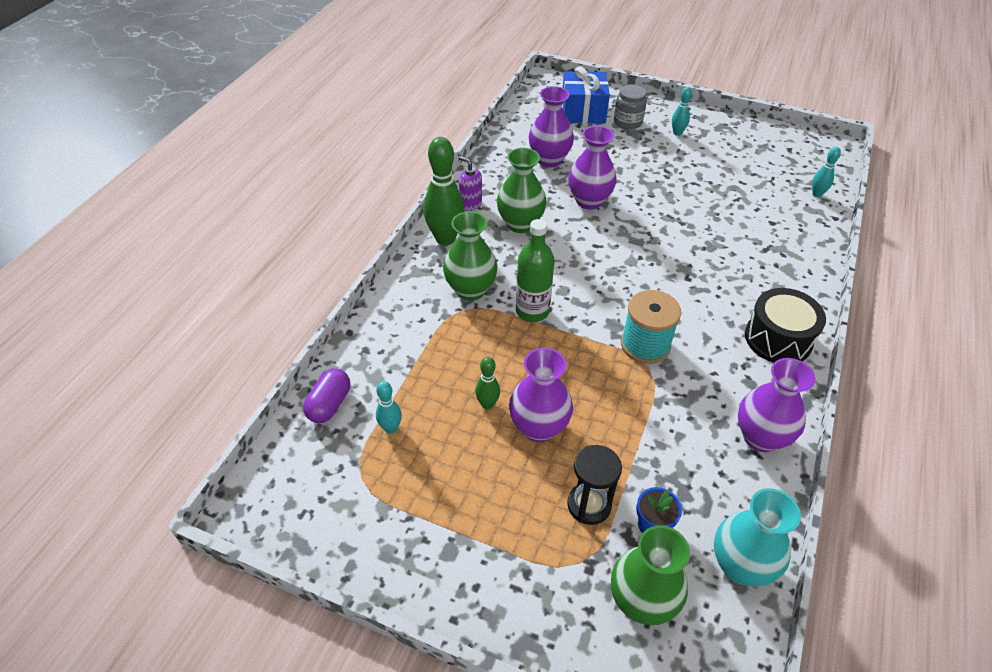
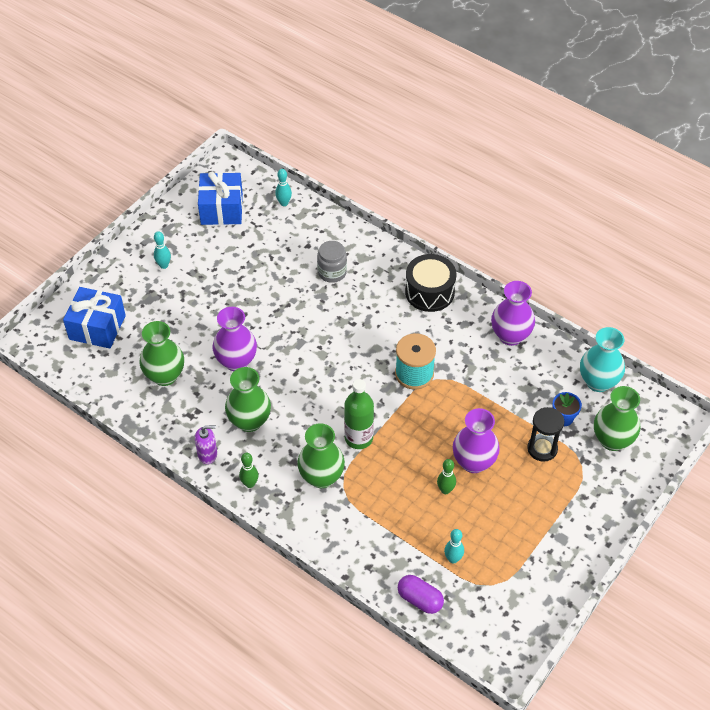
camera: 75 degrees left, 5 degrees up
green bowling pin [424,137,465,245] -> green bowling pin [239,453,258,488], size x0.51
purple soap dispenser [459,156,482,211] -> purple soap dispenser turned 150 degrees counterclockwise [195,425,217,464]
purple vase [529,86,574,167] -> green vase [139,321,184,386]
grey jar [614,84,647,130] -> grey jar moved to [317,241,347,283]
none -> blue gift [198,172,243,225]

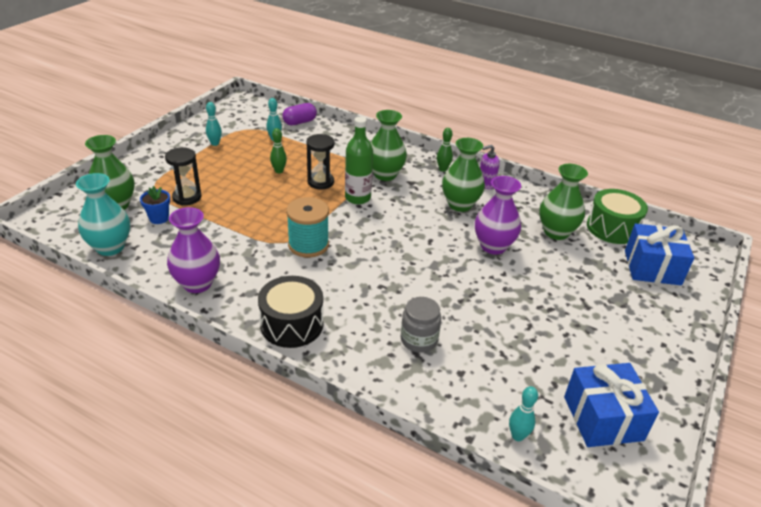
camera: 170 degrees right, 15 degrees down
turquoise bowling pin [154,231,171,269] -> turquoise bowling pin moved to [206,102,222,146]
purple capsule [398,575,444,614] -> purple capsule turned 60 degrees counterclockwise [282,103,317,125]
purple vase [453,408,500,473] -> none
none -> black hourglass [306,134,334,189]
none -> green drum [587,189,648,244]

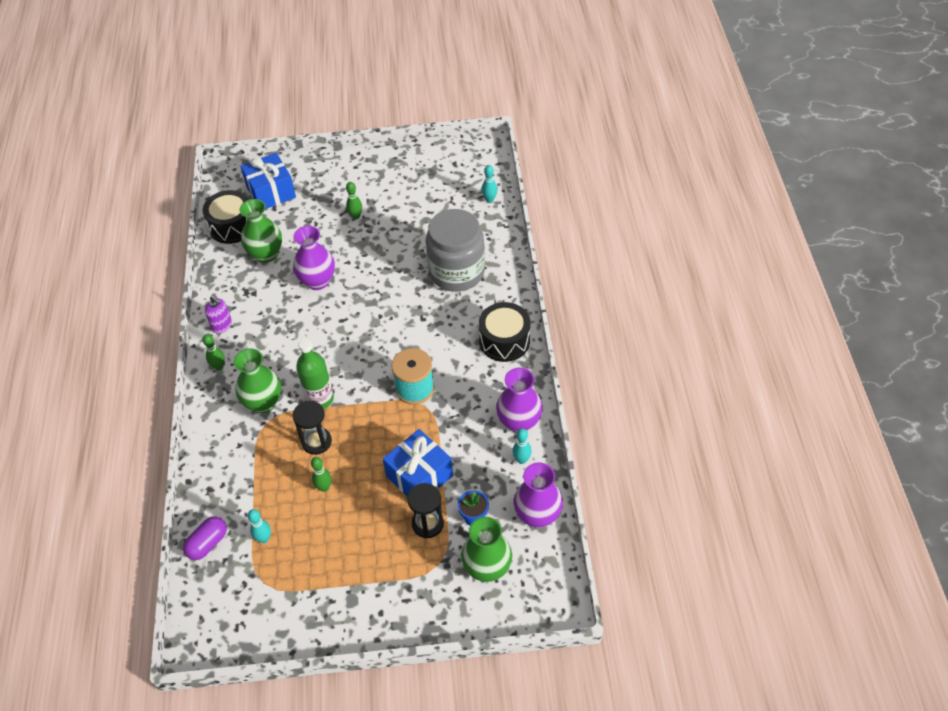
camera: 120 degrees left, 15 degrees up
turquoise vase [76,173,130,256] -> purple vase [514,463,563,528]
turquoise bowling pin [206,102,222,146] -> turquoise bowling pin moved to [512,428,532,464]
purple capsule [282,103,317,125] -> purple capsule turned 75 degrees counterclockwise [183,517,227,560]
grey jar [401,297,441,353] -> grey jar [426,209,485,292], size x1.95
green vase [442,138,485,212] -> none
blue gift [564,363,659,447] -> blue gift moved to [383,429,453,496]
green drum [587,189,648,244] -> black drum [203,190,249,244]
none -> green bowling pin [346,182,362,219]

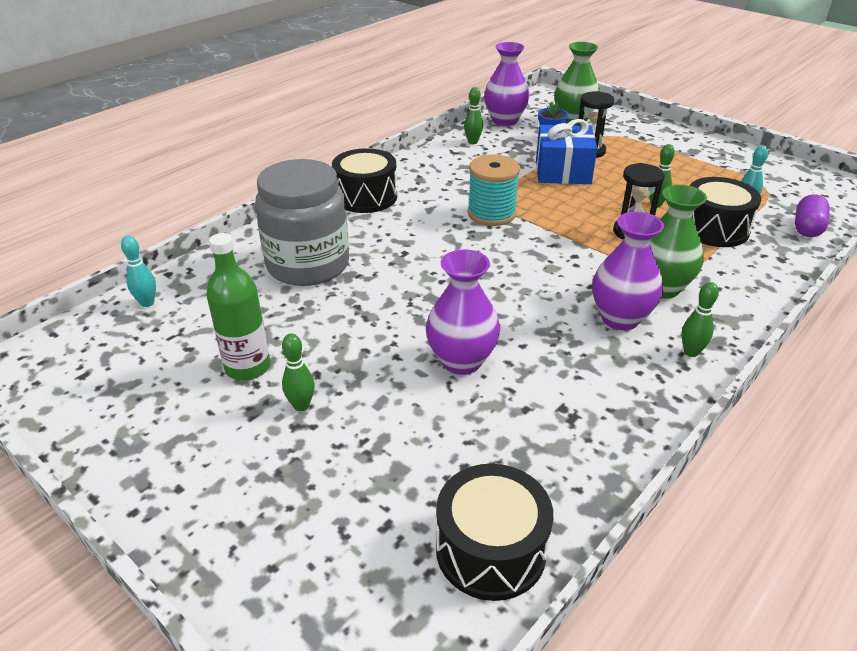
camera: 135 degrees left, 15 degrees down
purple capsule [183,517,227,560] -> purple capsule turned 60 degrees counterclockwise [795,194,830,237]
purple soap dispenser [205,296,232,333] -> none
blue gift [240,153,296,209] -> none
green vase [240,199,282,263] -> none
green bottle [296,339,334,409] -> green bottle moved to [206,233,270,381]
purple vase [496,368,543,433] -> purple vase moved to [592,212,664,330]
turquoise bowling pin [512,428,532,464] -> green bowling pin [464,87,483,144]
none -> black drum [690,177,761,247]

